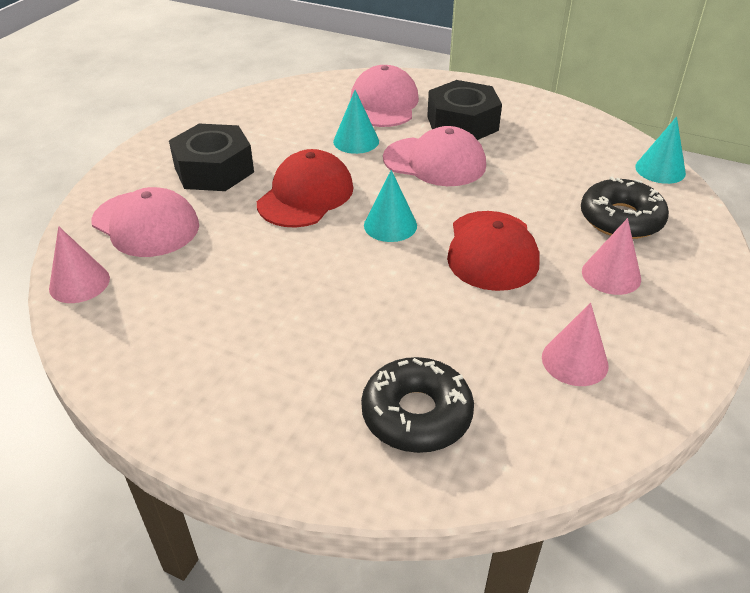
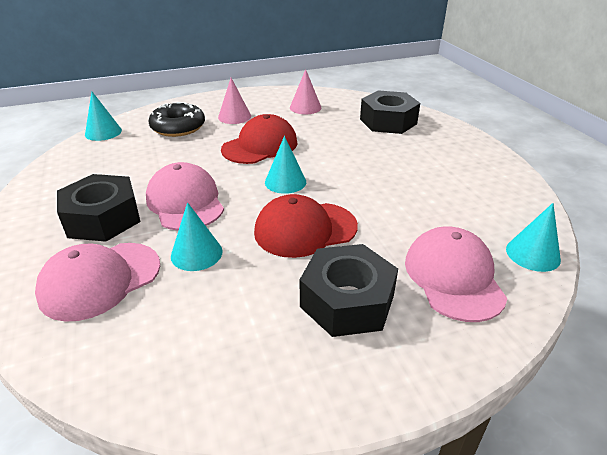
camera: 135 degrees left, 5 degrees down
pink cone [49,226,110,303] -> turquoise cone [506,203,561,272]
black donut [361,357,474,453] -> black nut [360,90,420,134]

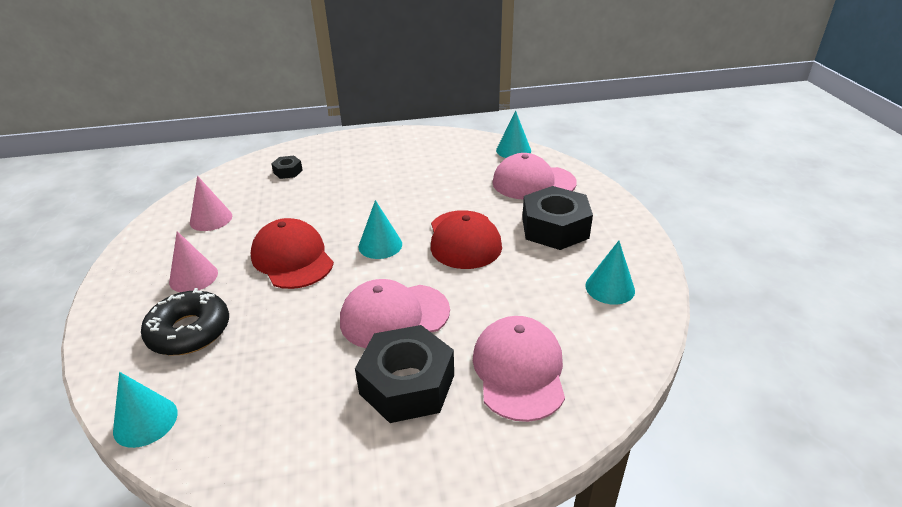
camera: 80 degrees left, 0 degrees up
pink cap [35,243,160,322] -> pink cap turned 150 degrees counterclockwise [473,316,565,422]
turquoise cone [171,202,223,271] -> turquoise cone moved to [585,241,635,305]
black nut [360,90,420,134] -> black nut [271,156,303,179], size x0.47

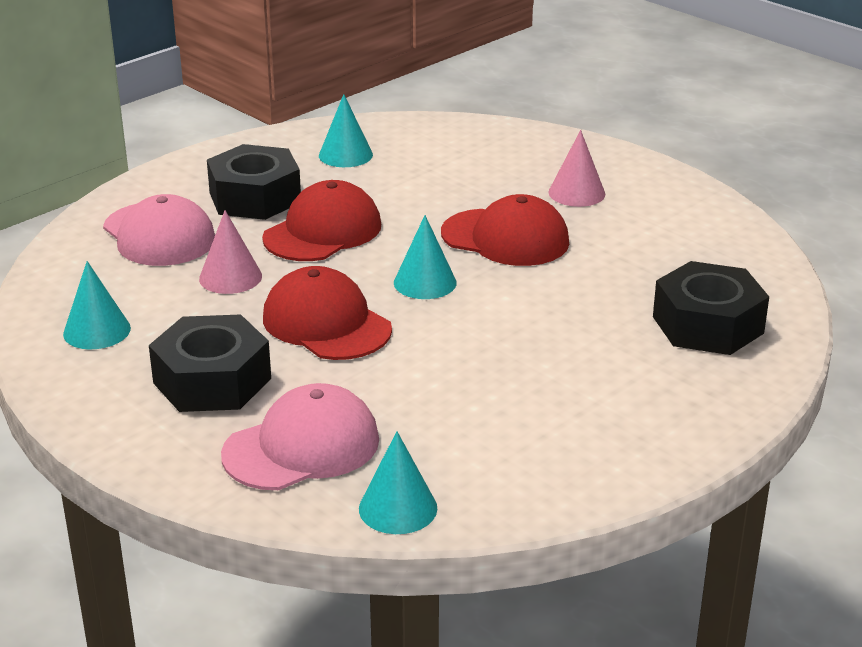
camera: 145 degrees right, 5 degrees down
turquoise cone [113,372,178,448] -> turquoise cone moved to [319,94,373,167]
black donut [141,288,229,356] -> none
pink cone [190,176,232,231] -> pink cone moved to [199,210,262,294]
black nut [271,156,303,179] -> black nut [653,261,769,355], size x2.14
pink cap [340,279,450,348] -> red cap [262,180,381,261]

